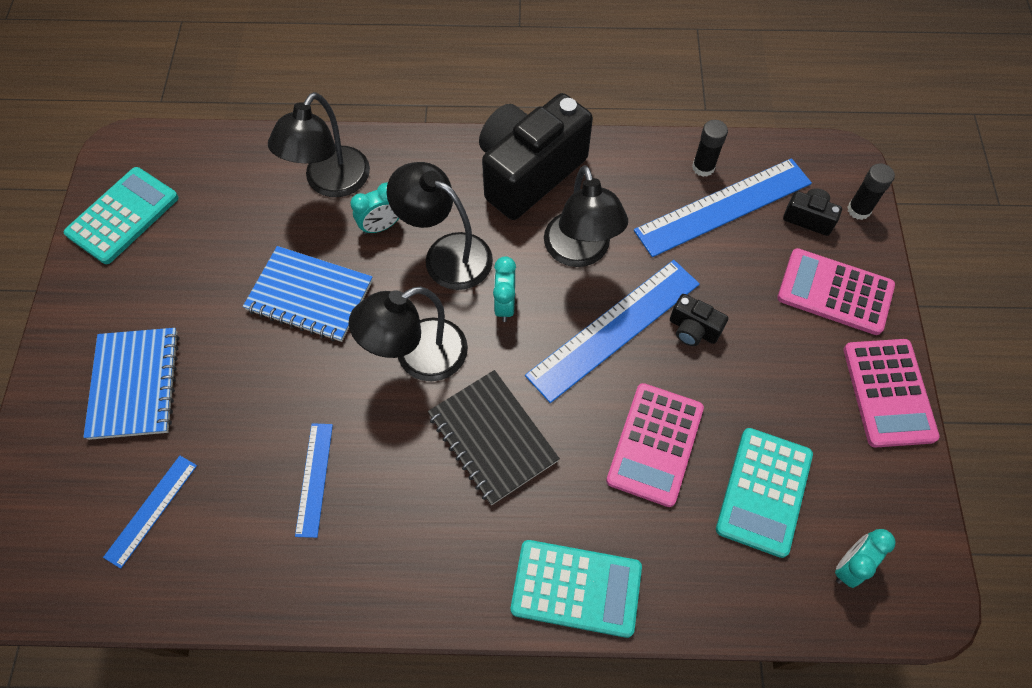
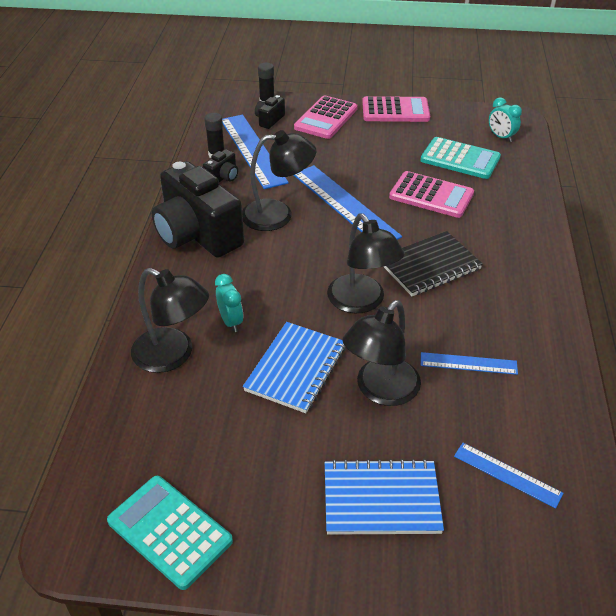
camera: 85 degrees left, 20 degrees down
black lamp [387,162,493,290] -> black lamp moved to [343,300,421,406]
turquoise clock [493,256,516,322] -> none
turquoise calculator [511,540,642,638] -> none
black camera [670,294,728,346] -> black camera moved to [203,149,238,182]

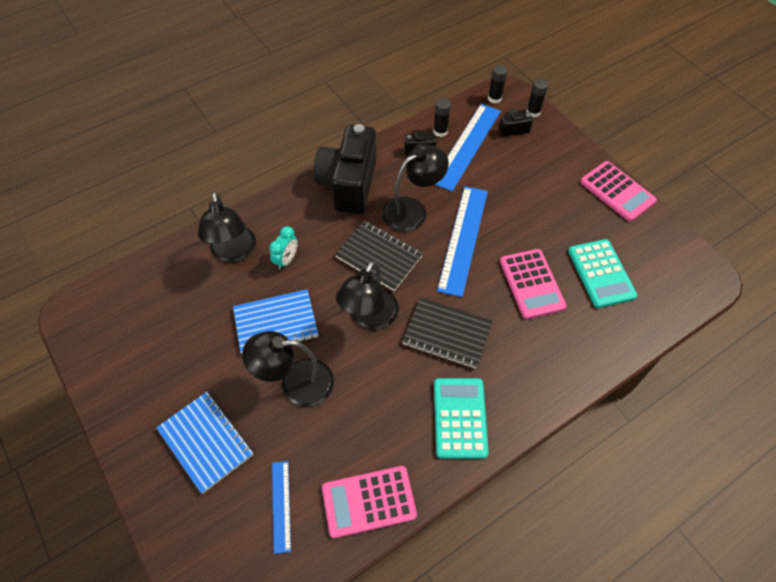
camera: 50 degrees right, 15 degrees up
turquoise calculator [107,476,233,590] -> turquoise calculator moved to [434,378,489,459]
black lamp [242,130,316,231] -> black lamp turned 75 degrees counterclockwise [382,144,449,232]
pink calculator [294,95,358,139] -> pink calculator moved to [322,466,417,538]
blue ruler [421,352,518,375] -> none
turquoise clock [489,97,522,142] -> none
none -> black notebook [335,221,423,291]
none -> black glue stick [488,64,508,103]

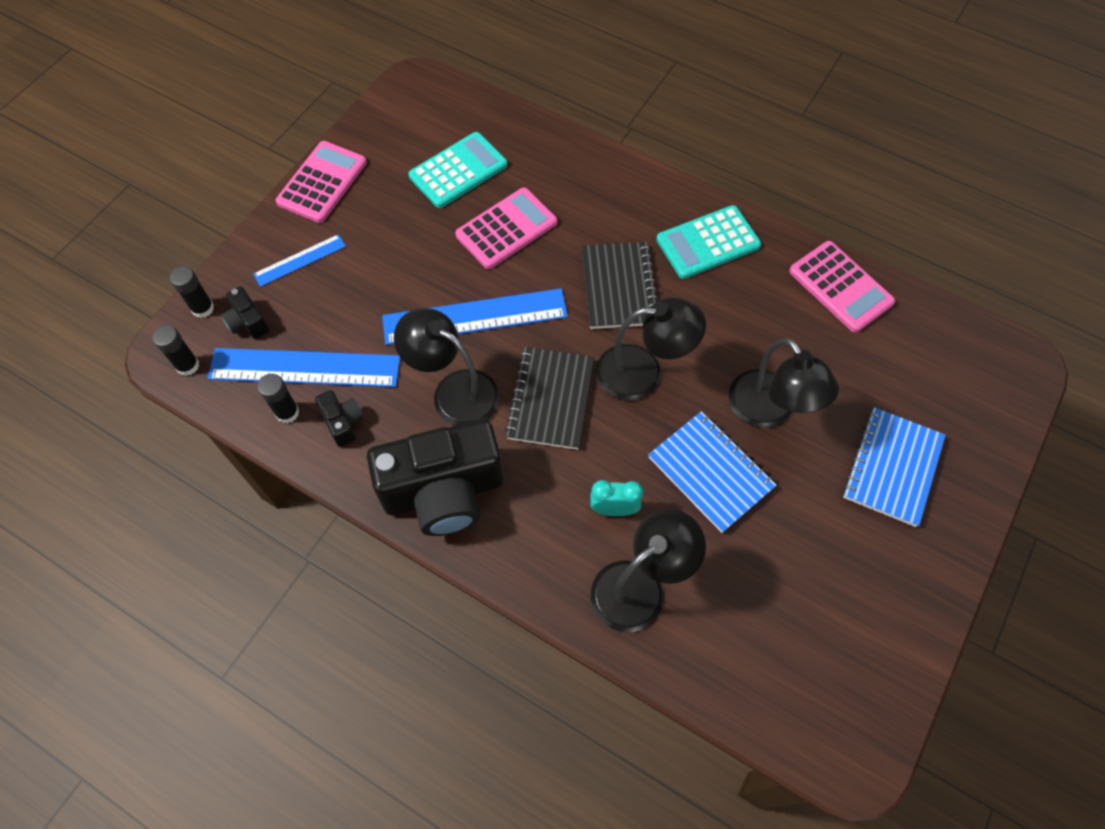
camera: 115 degrees left, 5 degrees up
blue ruler [272,461,291,554] -> blue ruler moved to [253,234,346,287]

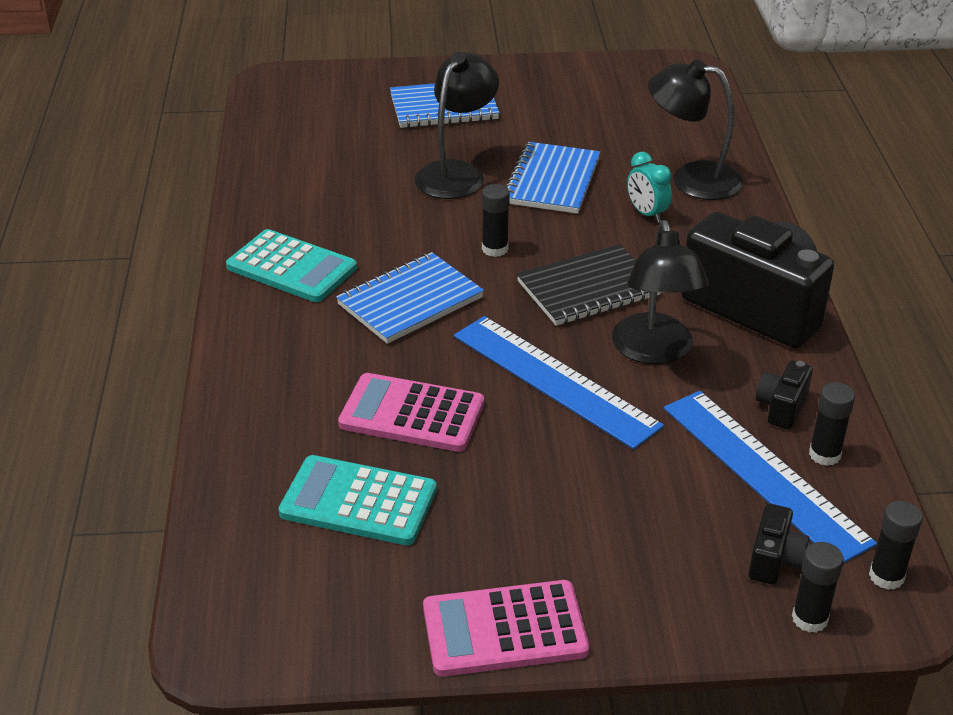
camera: 125 degrees left, 25 degrees down
blue ruler [253,234,346,287] -> none
black notebook [581,242,658,329] -> blue notebook [336,252,484,344]
black lamp [596,297,706,401] -> black glue stick [482,184,510,257]
pink calculator [789,241,895,333] -> none

